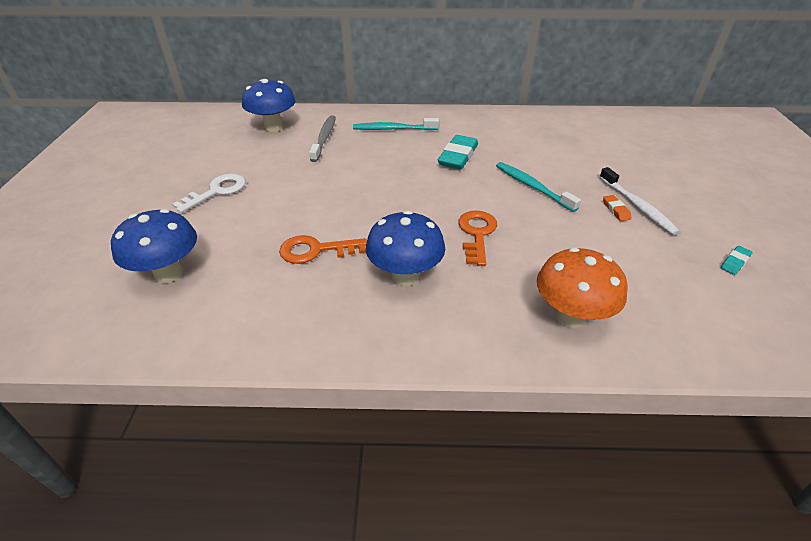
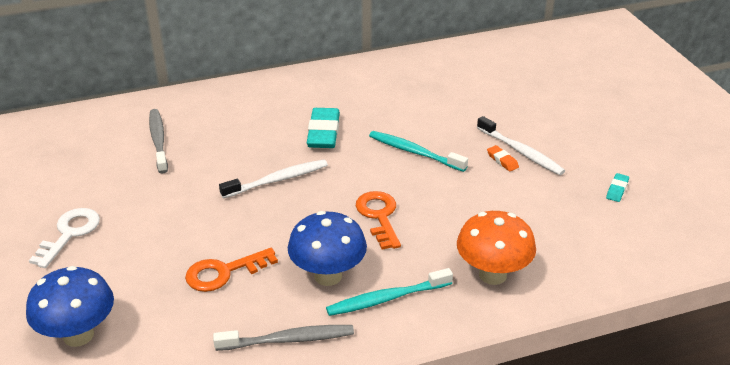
camera: 20 degrees left, 5 degrees down
blue mushroom [242,79,296,132] -> none
turquoise toothbrush [353,118,439,130] -> turquoise toothbrush moved to [326,268,453,316]
none -> grey toothbrush [213,325,354,351]
none -> white toothbrush [219,159,328,198]

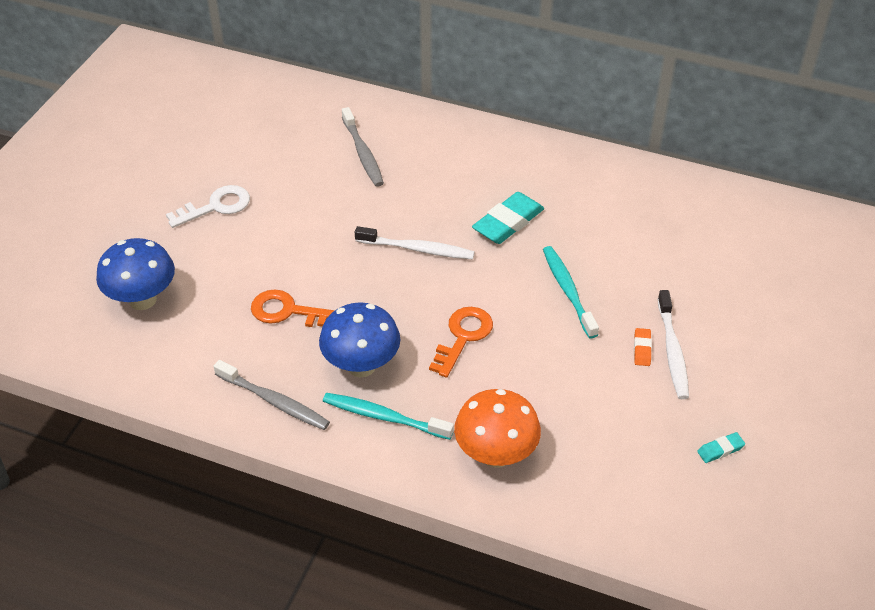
camera: 40 degrees right, 10 degrees up
grey toothbrush [149,109,168,173] -> grey toothbrush turned 135 degrees clockwise [342,107,384,187]

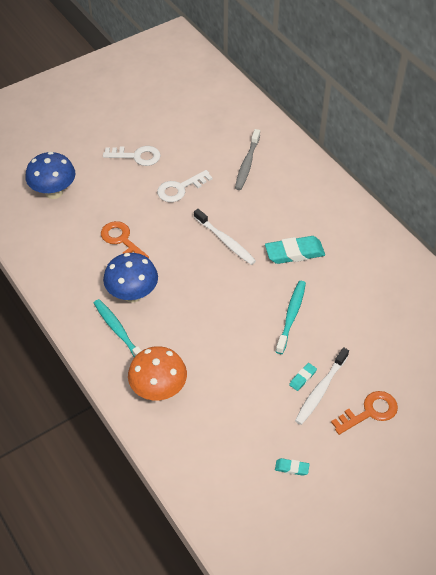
camera: 35 degrees right, 5 degrees up
grey toothbrush [214,360,330,430] -> none
orange key [429,307,493,378] -> orange key moved to [331,391,398,435]
orange eraser [634,328,652,366] -> turquoise eraser [289,363,317,391]
none -> white key [157,170,212,202]

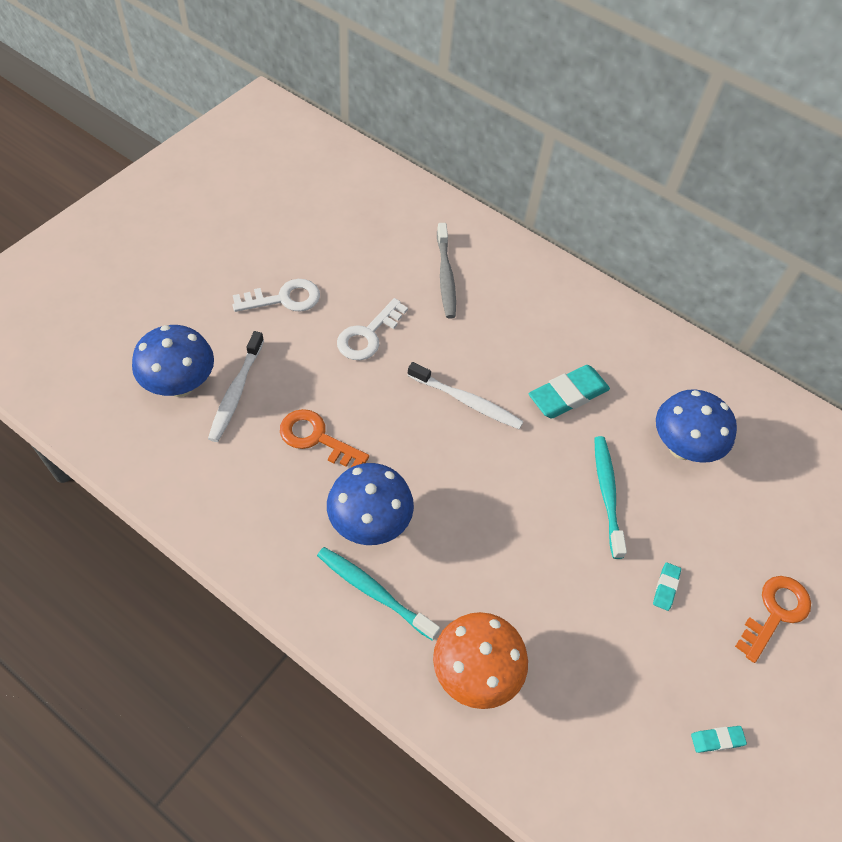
camera: 25 degrees left, 5 degrees up
white toothbrush [295,347,349,425] -> white toothbrush moved to [208,331,264,442]
none -> blue mushroom [656,389,737,463]

